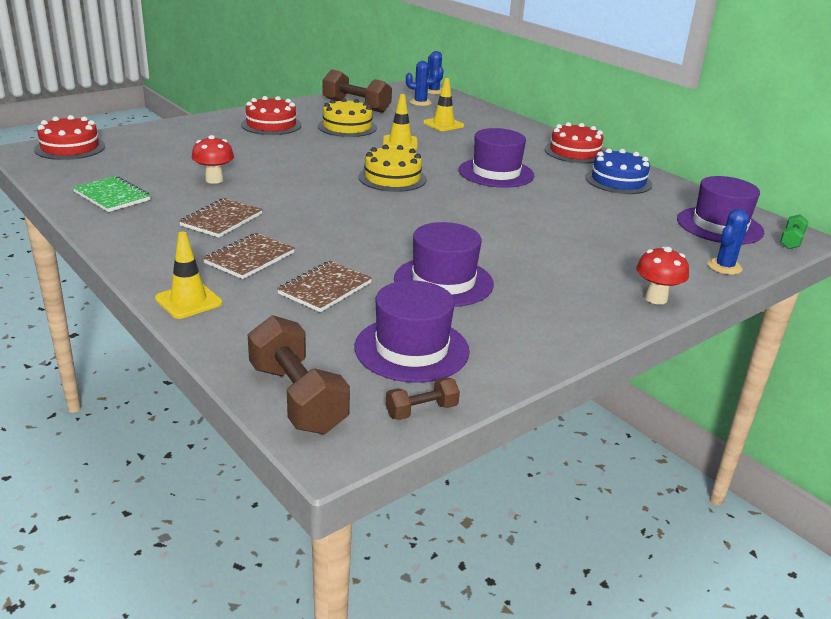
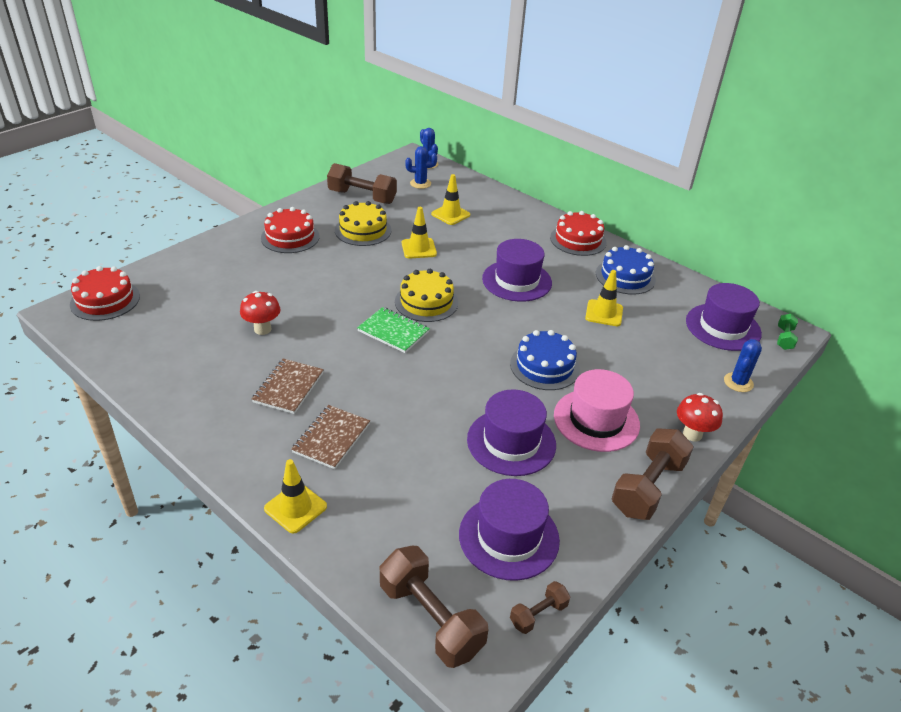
camera: 10 degrees left, 10 degrees up
green notebook [73,176,151,212] -> green notebook moved to [357,307,430,353]
brown notebook [277,261,372,312] -> none
none -> blue cake [510,330,580,390]
none -> pink hat [554,369,640,452]
none -> yellow traffic cone [585,270,623,326]
none -> brown dumbbell [612,429,694,520]

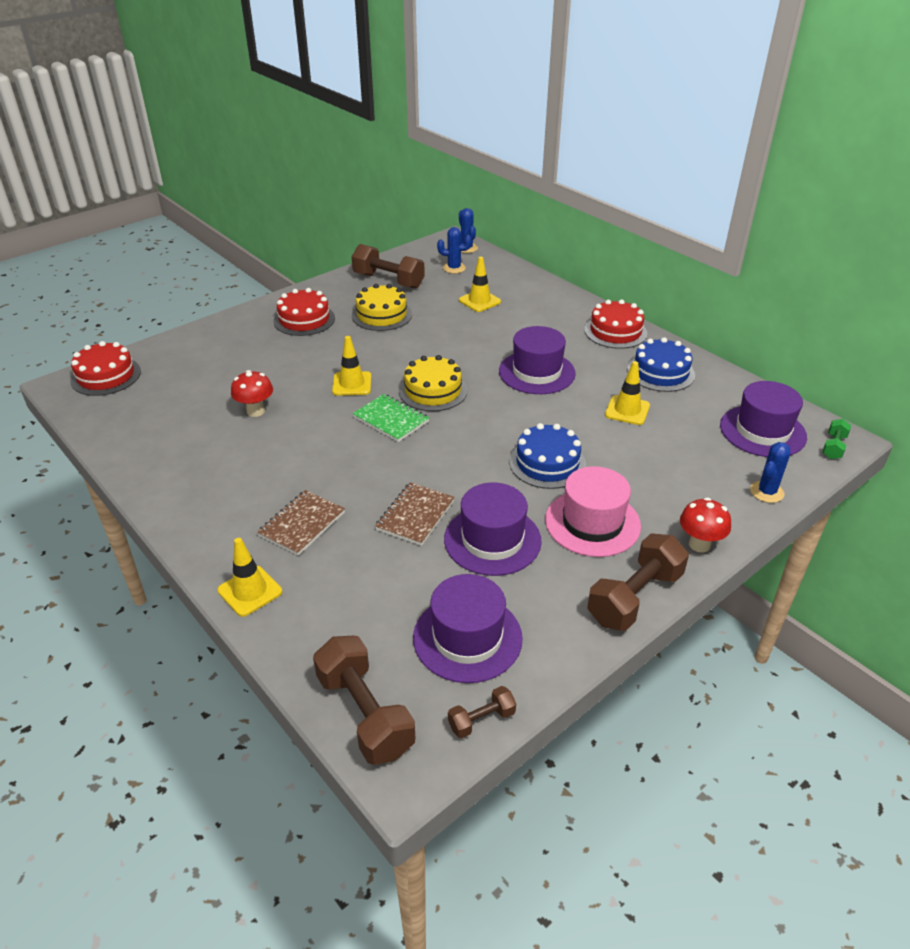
camera: 10 degrees right, 0 degrees up
brown notebook [252,359,324,414] -> brown notebook moved to [375,482,455,546]
yellow traffic cone [402,207,437,258] -> yellow traffic cone moved to [332,336,371,396]

